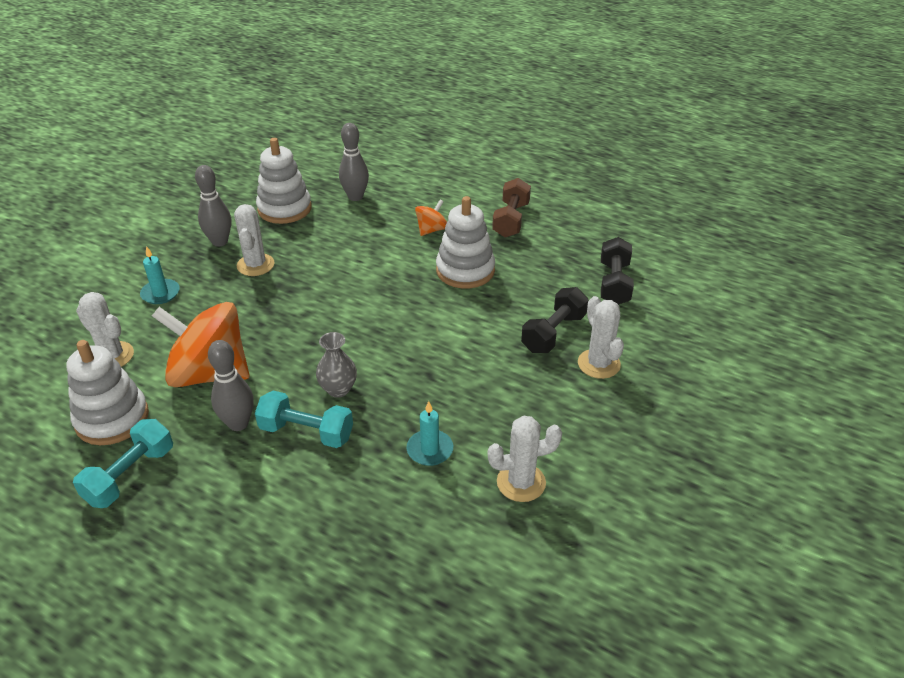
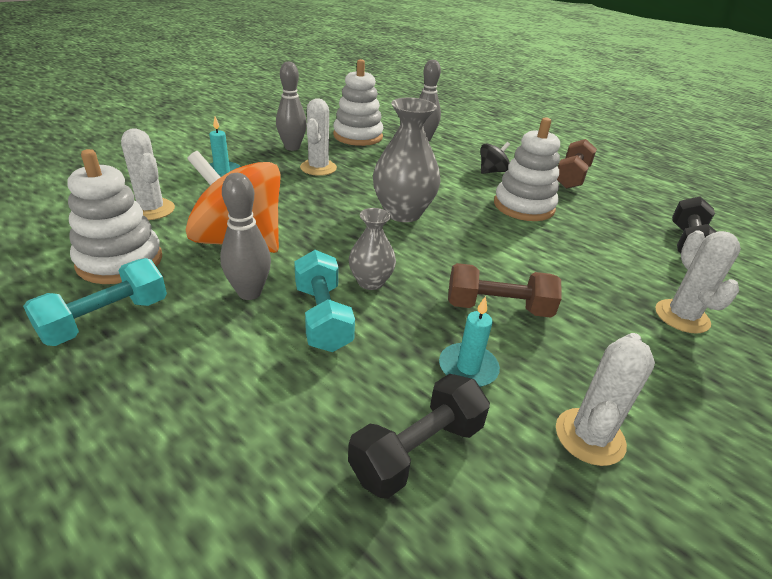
camera: 10 degrees right, 5 degrees down
turquoise dumbbell [255,391,353,448] -> turquoise dumbbell turned 45 degrees clockwise [294,250,355,352]
orange spinning top [415,200,447,236] -> black spinning top [481,142,510,174]
white cactus [488,415,562,502] -> white cactus turned 60 degrees counterclockwise [556,333,655,466]
black dumbbell [521,287,589,353] -> black dumbbell moved to [348,374,490,499]
none -> grey vase [373,98,441,222]
none -> brown dumbbell [448,263,562,318]

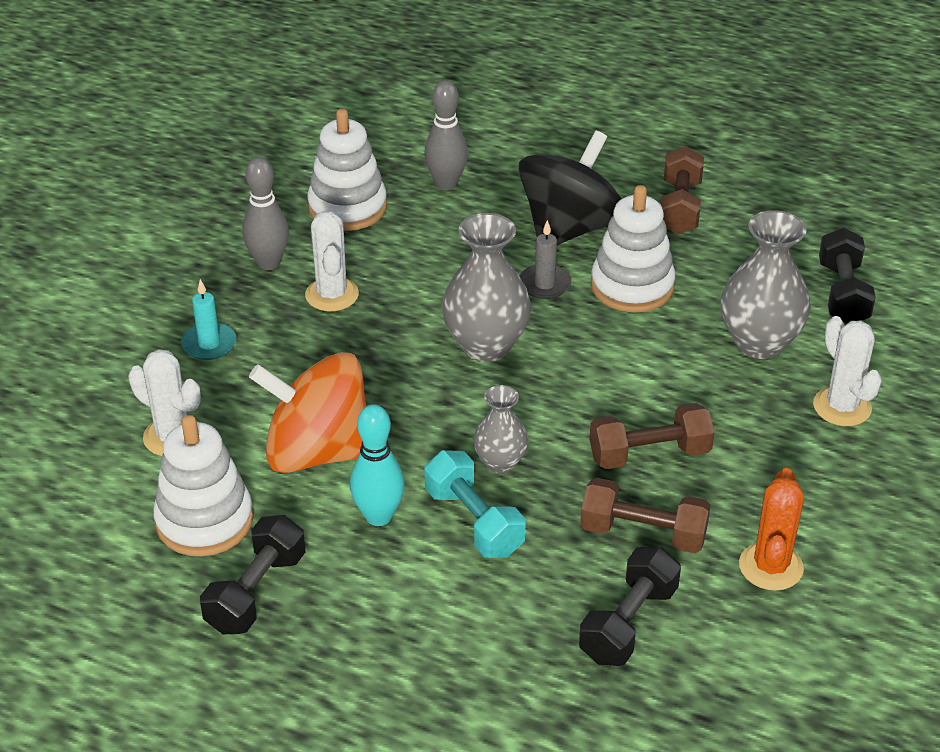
camera: 15 degrees left, 5 degrees up
turquoise dumbbell [23,258,167,346] -> black dumbbell [200,515,305,634]
grey bowling pin [220,173,271,300] -> turquoise bowling pin [350,405,405,526]
turquoise candle [439,296,500,387] -> brown dumbbell [580,478,711,553]
black spinning top [481,142,510,174] -> black spinning top [518,131,622,245], size x2.20
white cactus [556,333,655,466] -> orange cactus [739,468,804,591]
none -> grey candle [520,220,571,299]
none -> grey vase [721,210,811,359]

